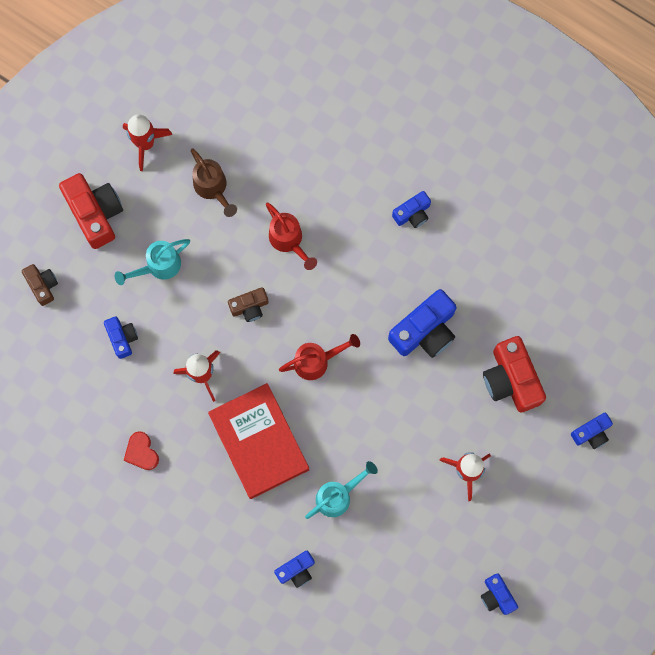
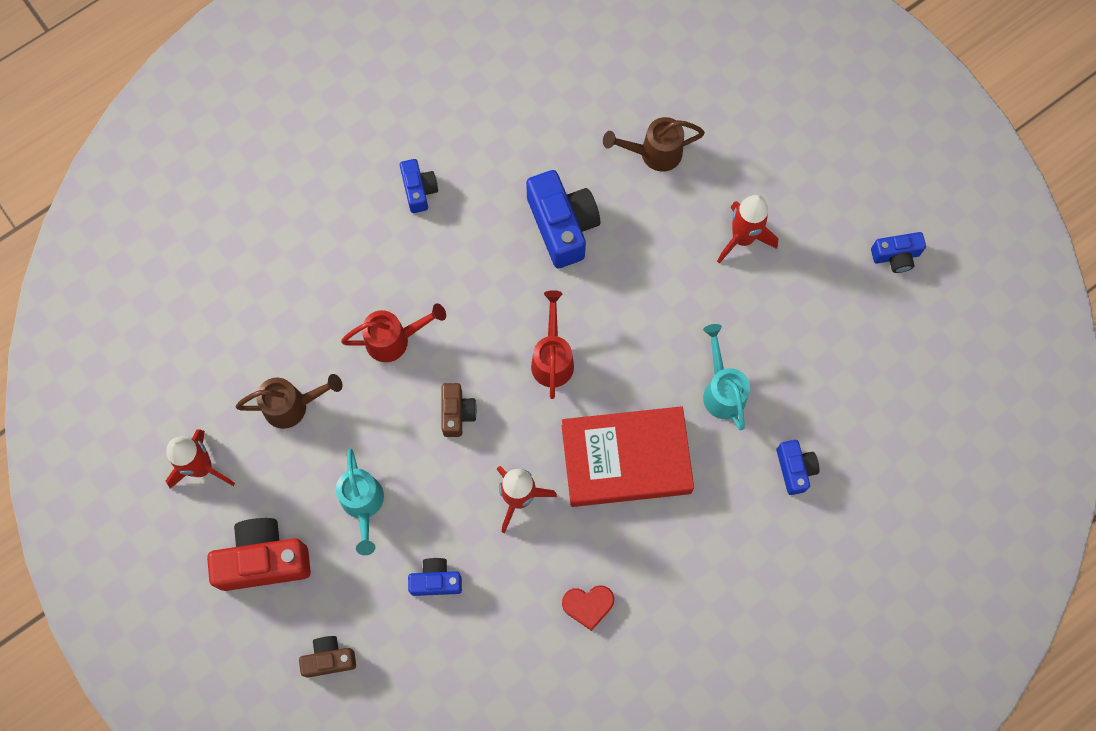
camera: 70 degrees left, 5 degrees down
red camera [483,336,546,413] -> brown watering can [603,117,705,172]
blue camera [571,413,613,449] -> none

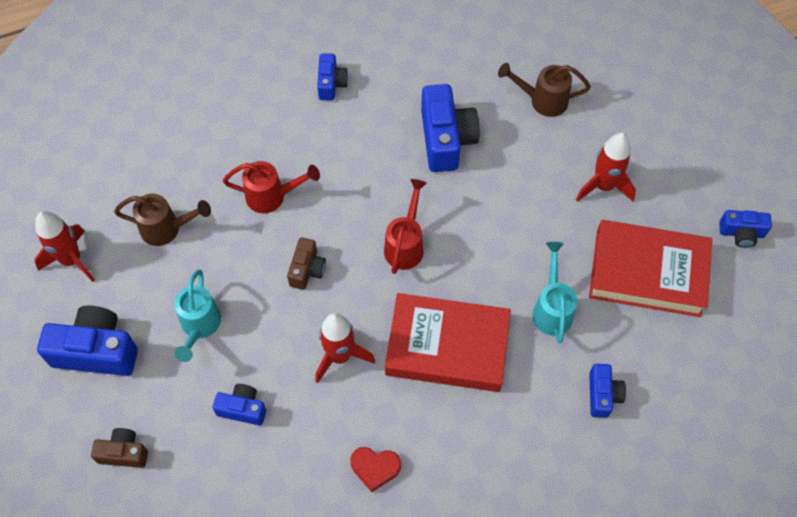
camera: 15 degrees right, 10 degrees down
red camera [207,518,311,591] -> blue camera [37,305,138,376]
none -> red book [589,220,712,317]

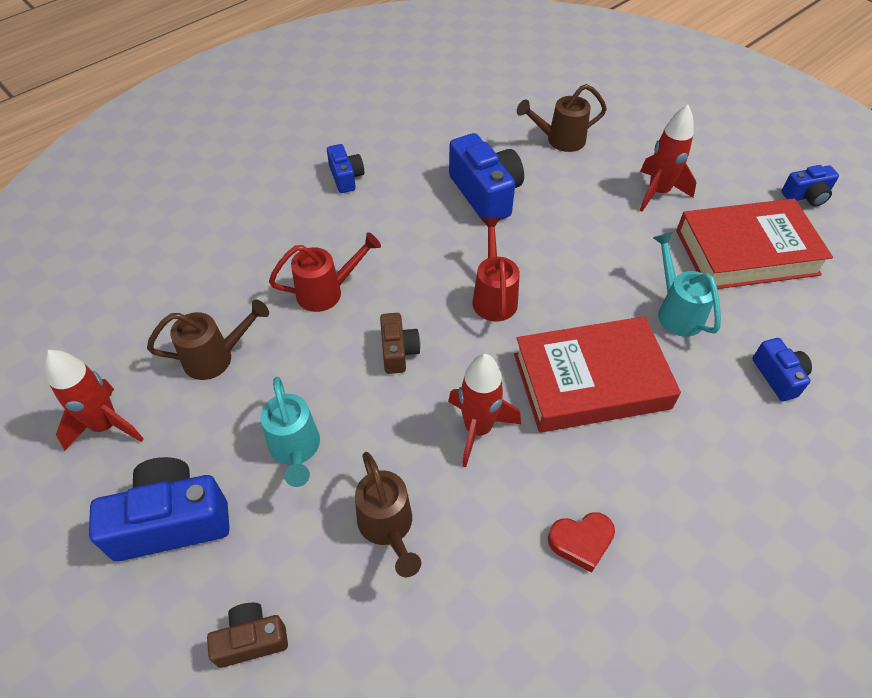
camera: 20 degrees left, 10 degrees down
blue camera [213,384,266,425] -> brown watering can [355,452,421,577]

